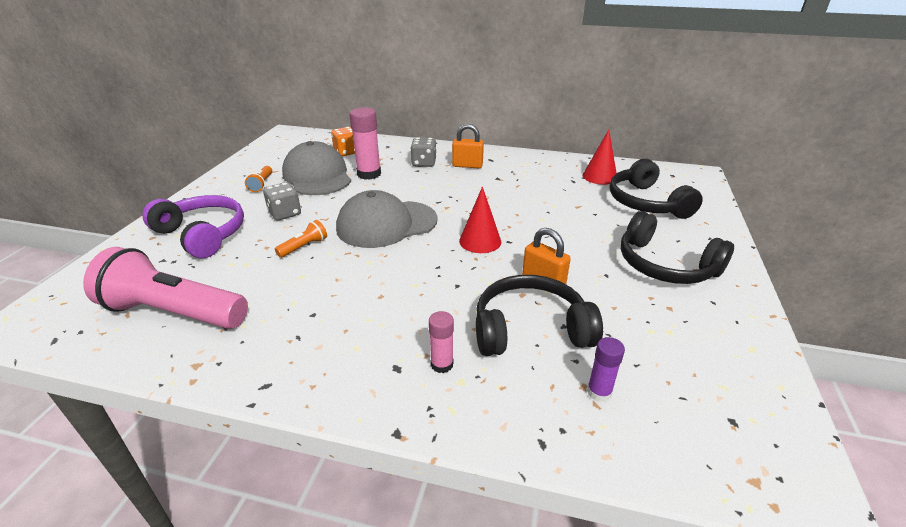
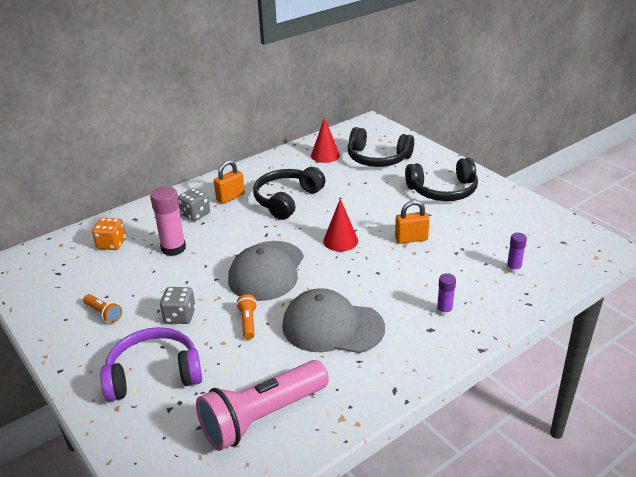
camera: 50 degrees left, 0 degrees up
grey cap [282,141,351,195] -> grey cap moved to [282,288,385,353]
pink glue stick [429,311,454,373] -> purple glue stick [436,273,456,317]
black headphones [476,275,603,356] -> black headphones moved to [253,167,325,220]

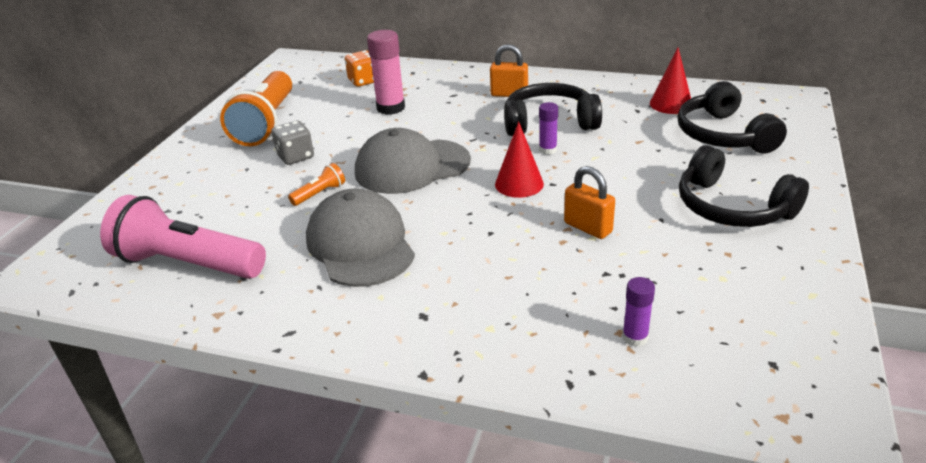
camera: 55 degrees right, 0 degrees up
orange flashlight [83,294,122,323] -> orange flashlight [220,71,292,146], size x2.39
purple headphones [100,327,202,402] -> none
grey dice [178,188,210,221] -> none
purple glue stick [436,273,456,317] -> purple glue stick moved to [539,102,558,155]

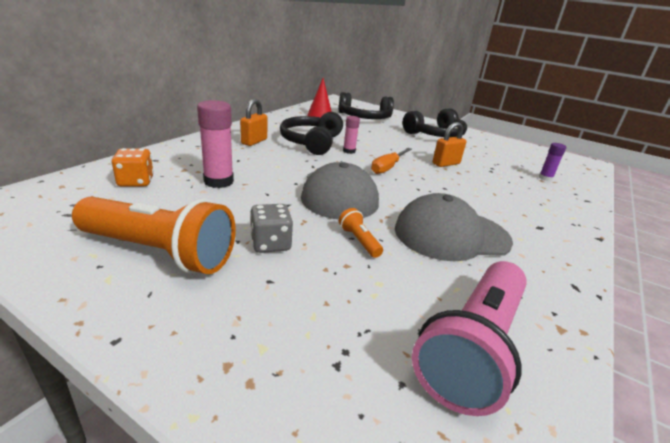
camera: 80 degrees left, 5 degrees down
red cone [495,121,544,198] -> orange screwdriver [371,148,412,174]
purple glue stick [539,102,558,155] -> pink glue stick [343,116,360,154]

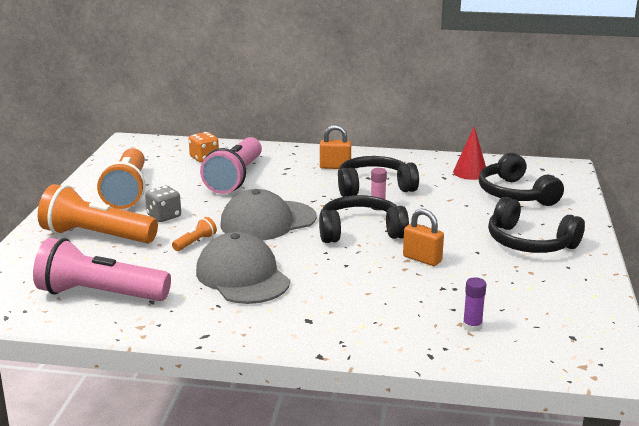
camera: 70 degrees right, 5 degrees down
pink glue stick [197,100,234,188] -> pink flashlight [200,137,262,194]
orange screwdriver [371,148,412,174] -> black headphones [319,195,409,243]
none -> orange flashlight [38,184,158,243]

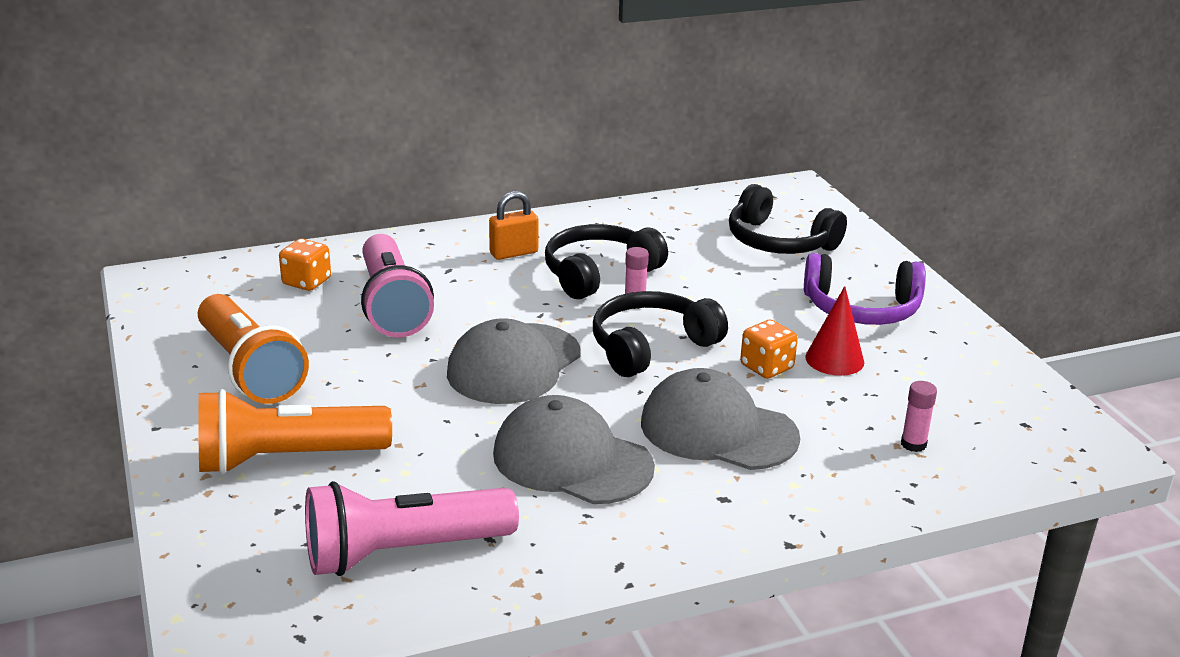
camera: 30 degrees left, 5 degrees up
grey dice [145,186,181,222] -> none
orange flashlight [172,217,217,251] -> none
orange padlock [403,209,444,266] -> orange dice [740,320,798,379]
red cone [453,126,486,180] -> red cone moved to [805,286,864,376]
purple glue stick [463,277,486,332] -> pink glue stick [901,381,937,452]
black headphones [488,197,585,253] -> purple headphones [804,253,926,325]
none -> grey cap [641,368,800,470]

